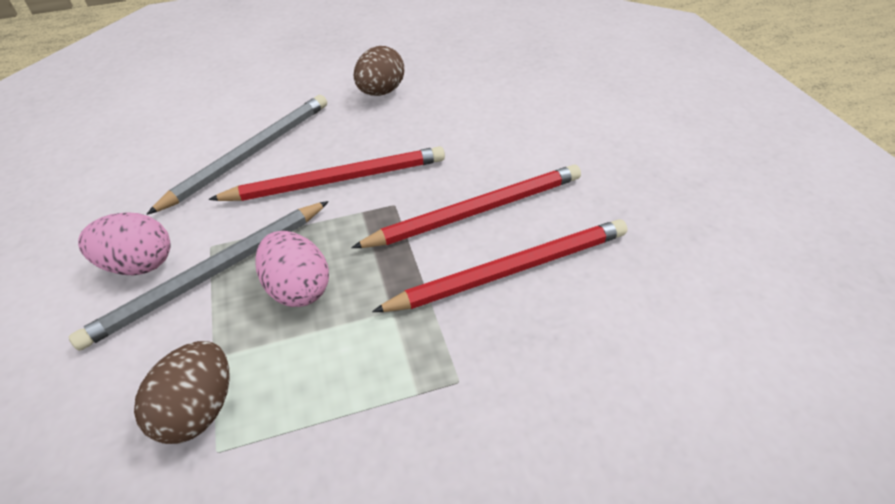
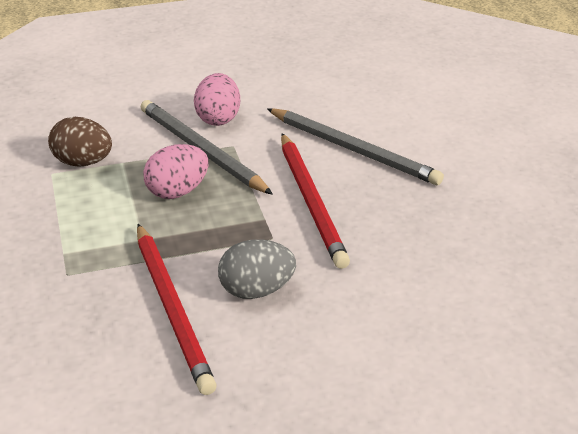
camera: 90 degrees right, 10 degrees down
red pencil [351,164,581,248] -> grey egg [218,239,296,299]
brown egg [354,46,404,96] -> none

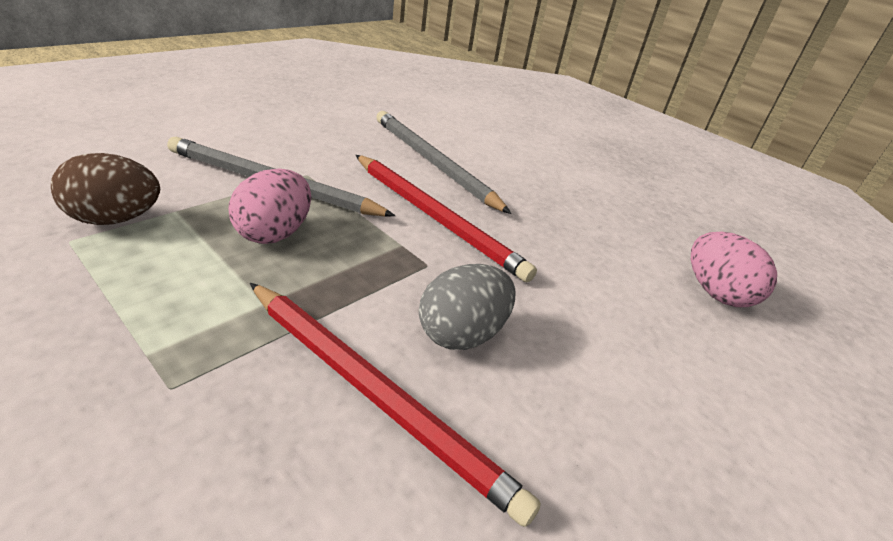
camera: 35 degrees left, 0 degrees up
pink egg [194,73,240,126] -> pink egg moved to [691,231,777,307]
grey pencil [267,108,444,185] -> grey pencil turned 135 degrees counterclockwise [376,111,511,214]

